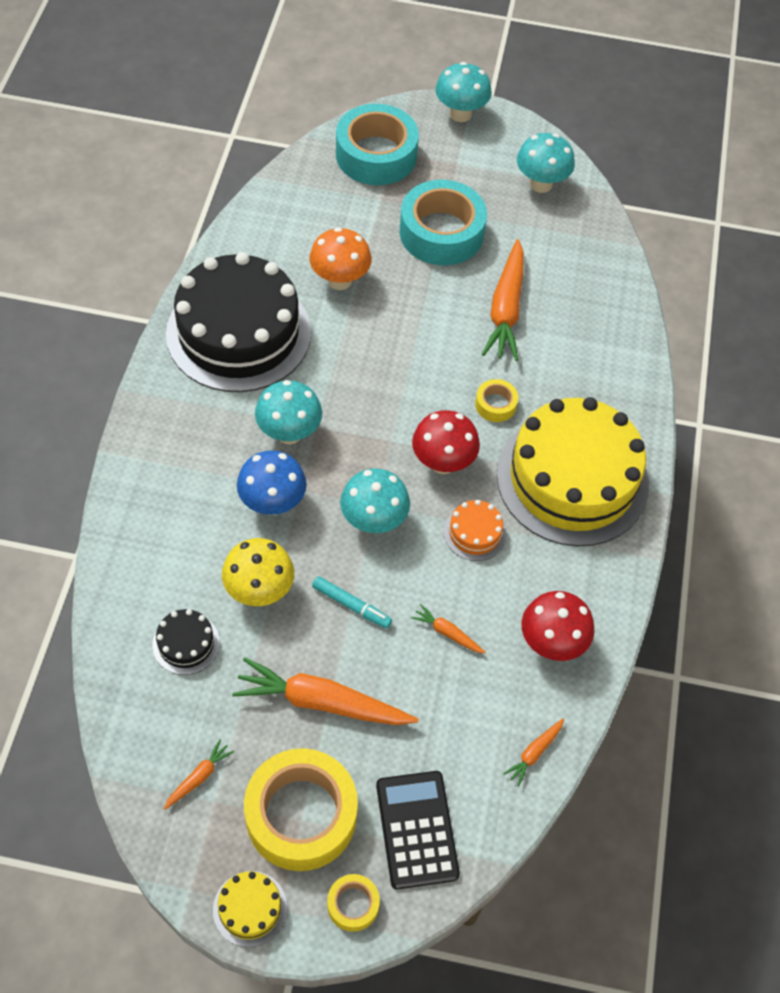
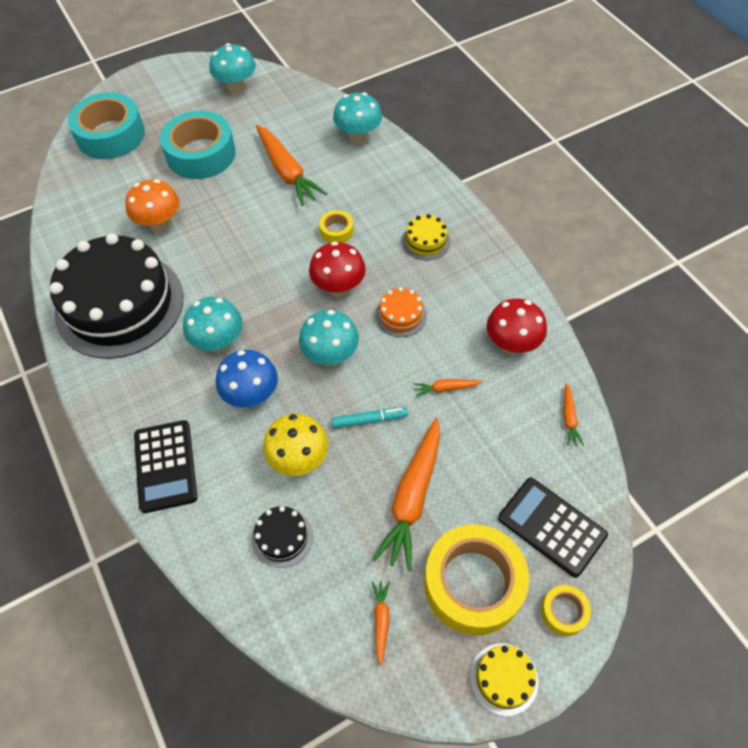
camera: 35 degrees left, 0 degrees up
orange carrot [232,657,419,725] -> orange carrot turned 45 degrees counterclockwise [373,418,440,571]
turquoise mushroom [435,62,492,122] -> turquoise mushroom moved to [333,92,382,144]
yellow cake [497,397,649,546] -> yellow cake [402,214,450,260], size x0.40
none -> black calculator [134,420,197,513]

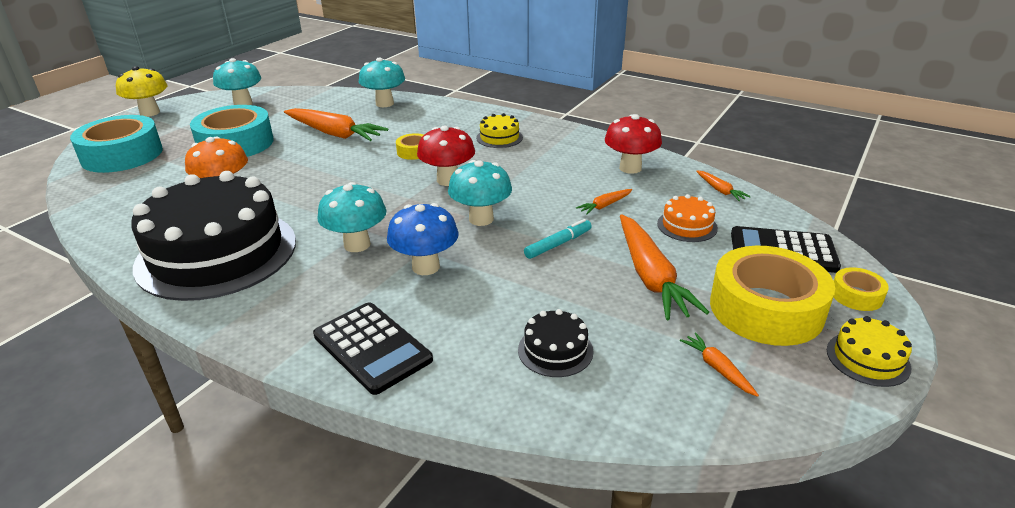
camera: 30 degrees left, 25 degrees down
yellow mushroom [263,413,328,476] -> yellow mushroom moved to [116,66,167,117]
orange cake [375,287,427,337] -> orange cake moved to [657,194,718,242]

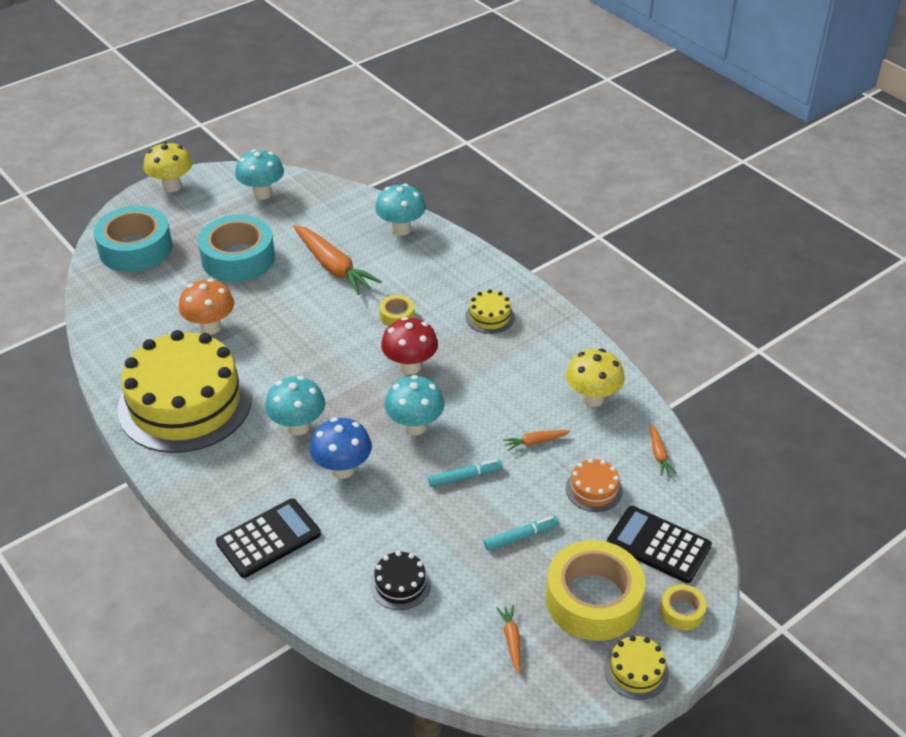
camera: 20 degrees right, 10 degrees up
black cake [131,171,296,301] -> yellow cake [117,330,252,453]
black calculator [313,302,433,395] -> black calculator turned 105 degrees counterclockwise [216,498,321,578]
red mushroom [605,114,662,174] -> yellow mushroom [566,349,625,407]
orange carrot [620,214,709,320] -> turquoise marker [484,516,559,551]

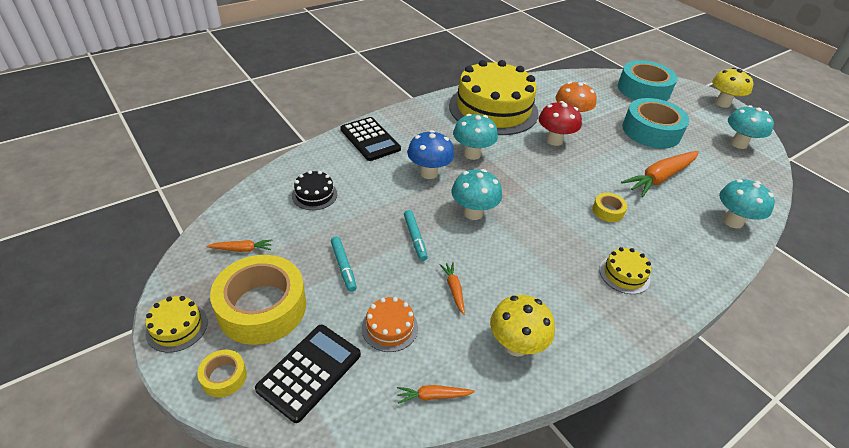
camera: 90 degrees right, 0 degrees up
red mushroom [381,317,438,374] -> red mushroom moved to [539,101,582,146]

